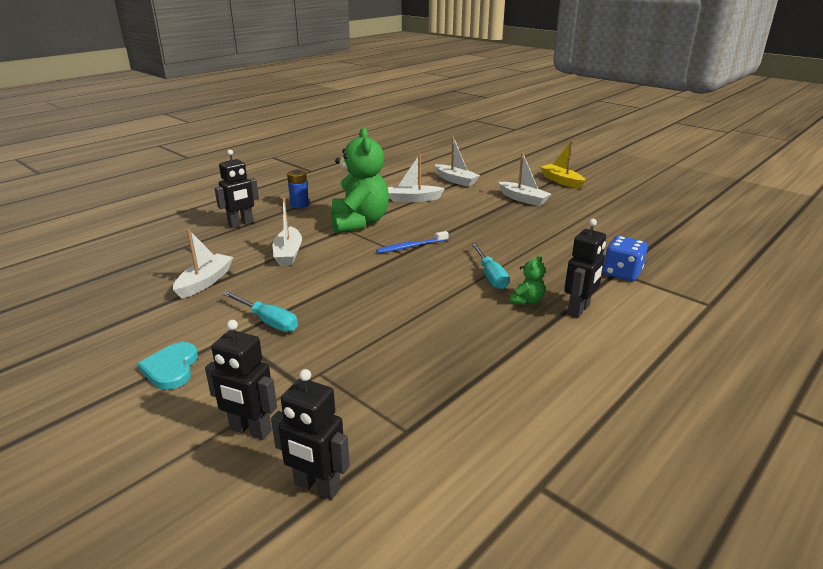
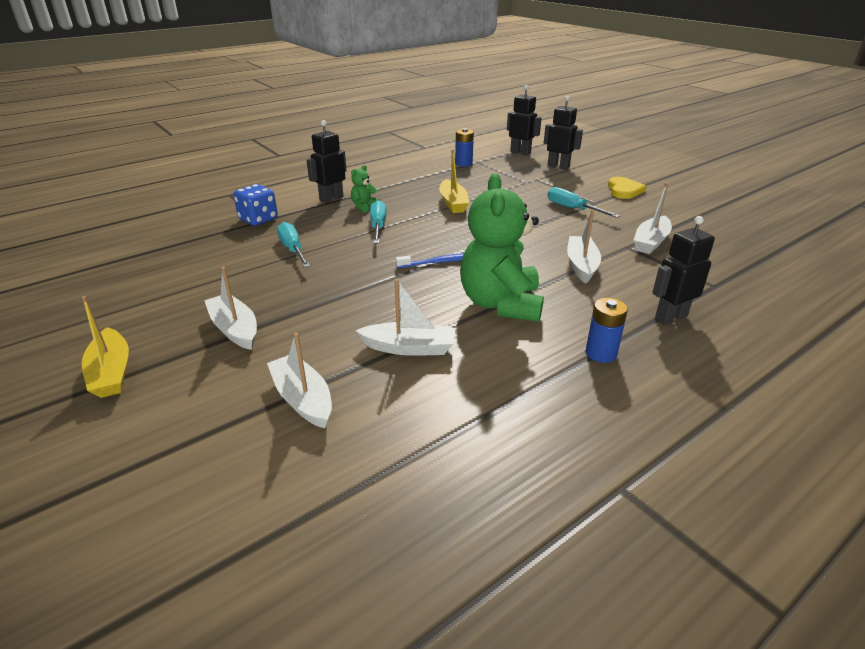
camera: 170 degrees left, 5 degrees up
turquoise heart [137,342,198,390] -> yellow heart [608,177,646,199]
none -> turquoise screwdriver [277,222,310,268]
none -> yellow boat [439,149,469,213]
none -> blue battery [455,128,474,166]

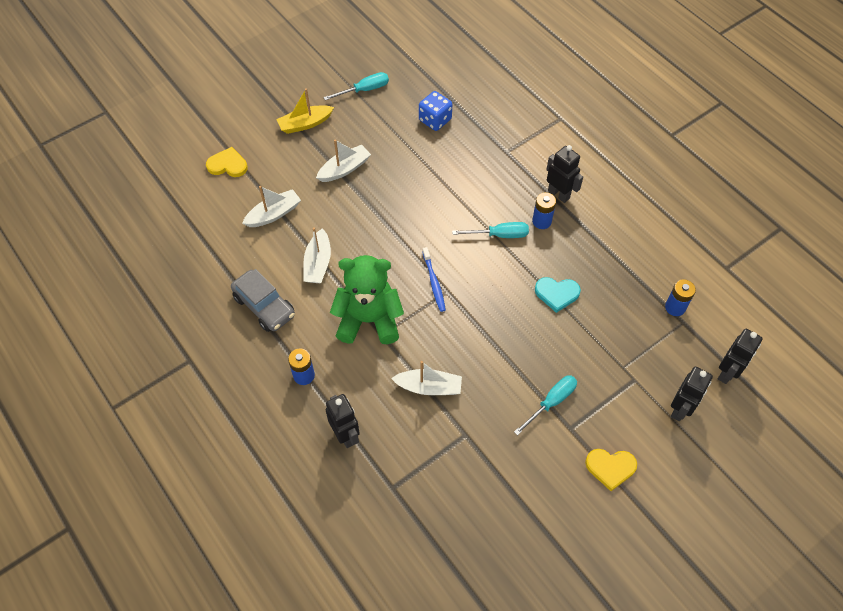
camera: 90 degrees right, 25 degrees up
blue dice [233,184,278,226] -> blue dice moved to [419,91,452,131]
turquoise screwdriver [277,222,310,268] -> turquoise screwdriver moved to [323,72,389,100]
green teddy bear [351,165,380,213] -> blue battery [532,192,556,229]
yellow boat [439,149,469,213] -> turquoise heart [535,277,581,313]
white boat [633,183,672,254] -> none
none -> yellow heart [206,147,248,177]
none -> grey car [231,269,295,332]

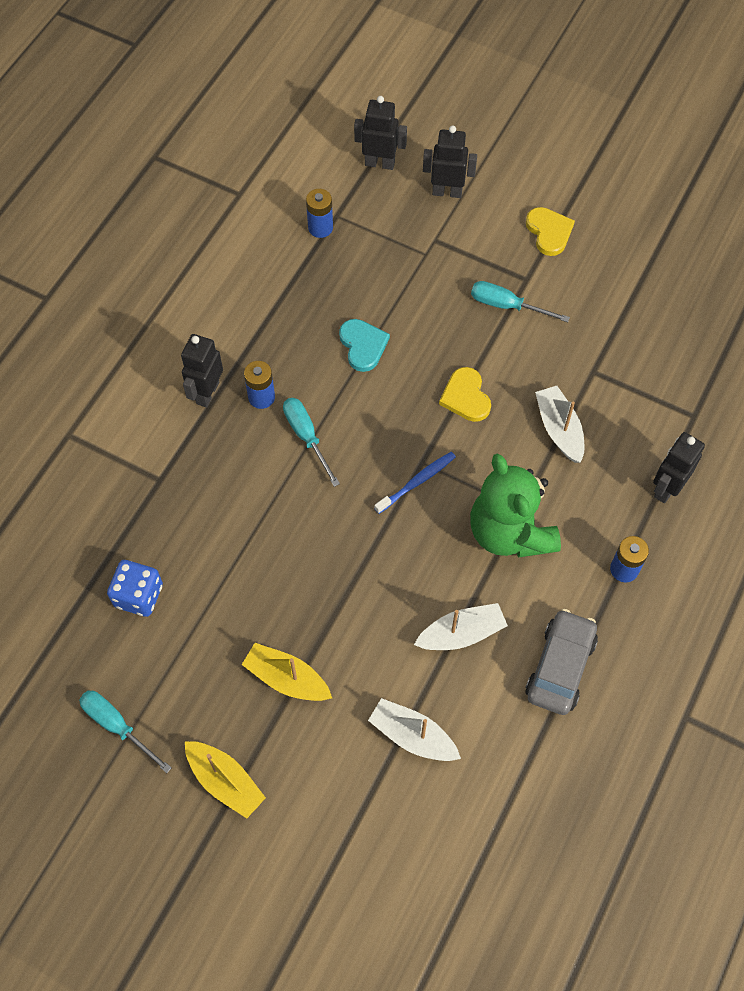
camera: 115 degrees left, 5 degrees up
yellow heart [206,147,248,177] -> yellow heart moved to [439,367,491,422]
white boat [316,140,371,182] -> yellow boat [242,643,332,701]

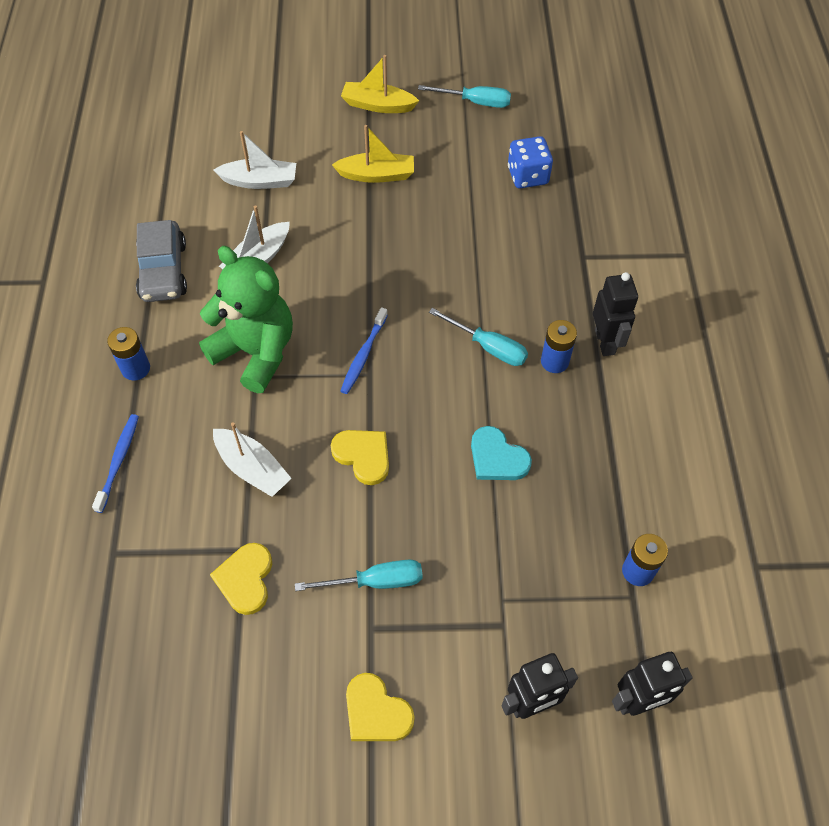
camera: 150 degrees right, 5 degrees down
black robot [653,432,705,503] -> blue toothbrush [92,414,139,513]
none -> yellow heart [210,543,272,615]

